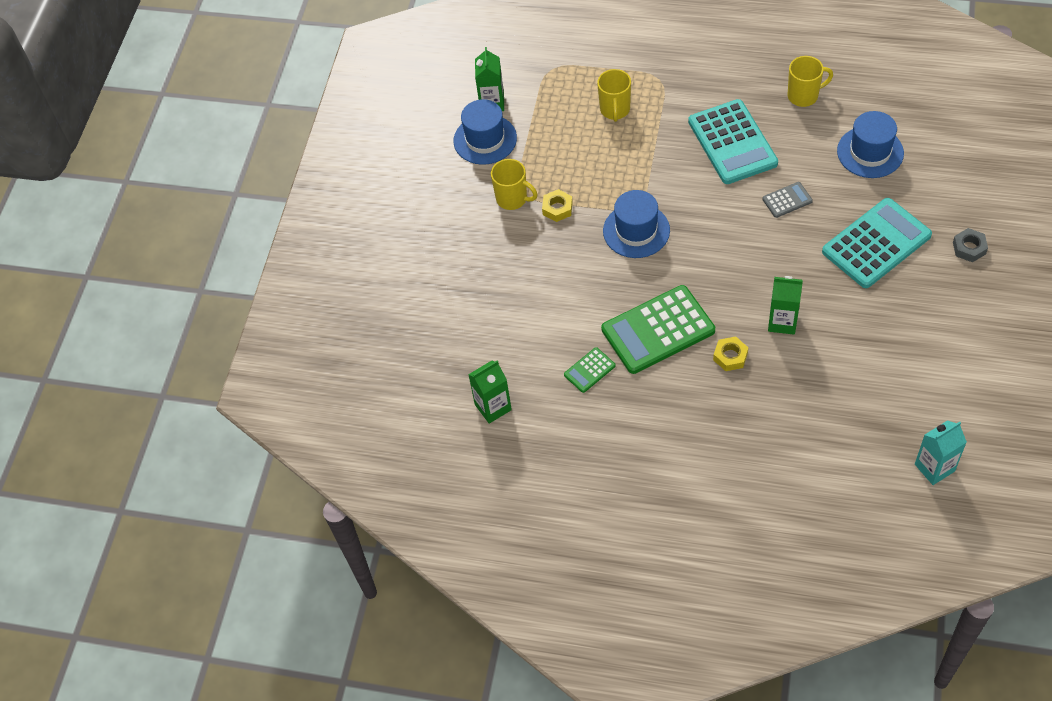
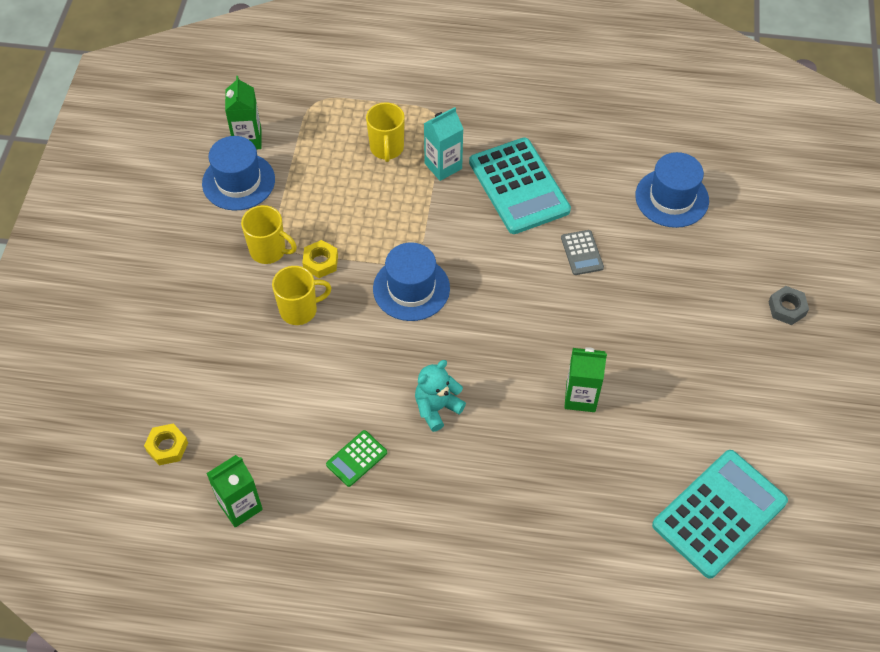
camera: 10 degrees left, 0 degrees up
green calculator [601,285,715,374] -> turquoise teddy bear [415,360,466,432]
yellow nut [713,336,748,371] -> yellow nut moved to [144,424,188,465]
grey calculator [762,182,813,218] -> grey calculator turned 105 degrees clockwise [561,230,604,275]
yellow mug [788,56,833,107] -> yellow mug moved to [272,266,331,325]
turquoise calculator [822,198,932,288] -> turquoise calculator moved to [652,450,788,579]
turquoise carton [915,421,967,485] -> turquoise carton moved to [424,107,463,181]

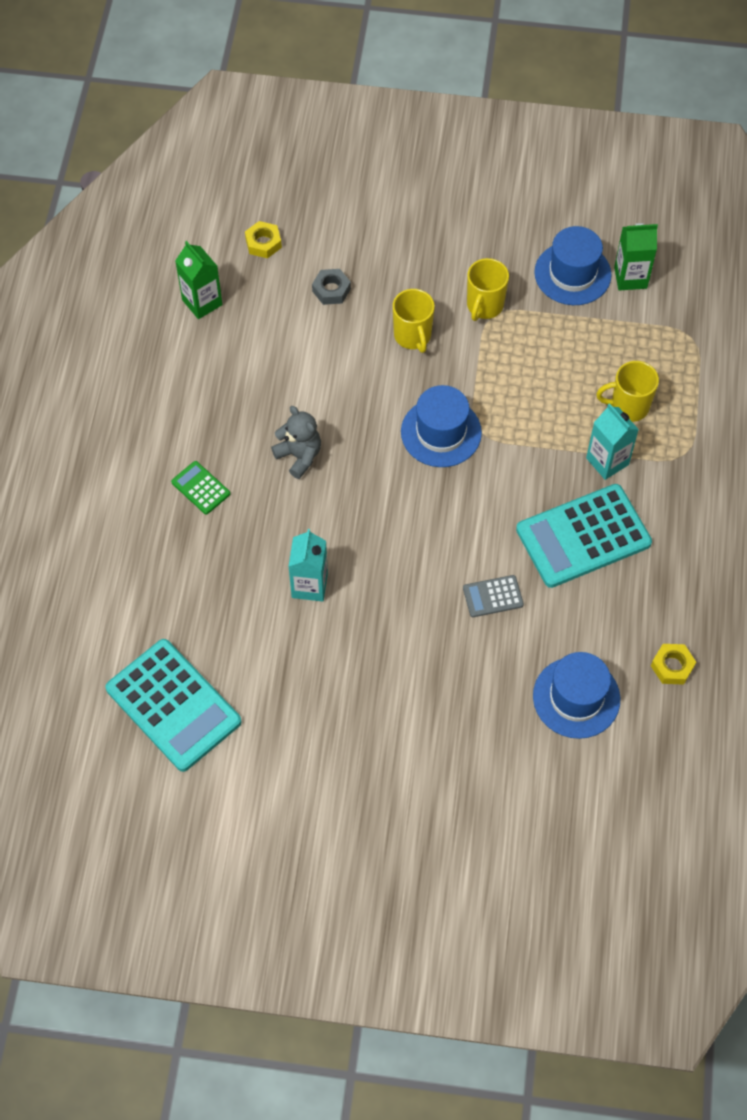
camera: 90 degrees right, 5 degrees up
yellow nut [302,240,338,278] -> yellow nut moved to [651,644,696,685]
green calculator [326,430,387,487] -> green calculator moved to [171,461,230,514]
turquoise teddy bear [415,360,466,432] -> grey teddy bear [271,406,321,479]
green carton [564,347,607,412] -> turquoise carton [288,529,328,602]
grey nut [768,286,809,325] -> grey nut moved to [312,269,351,305]

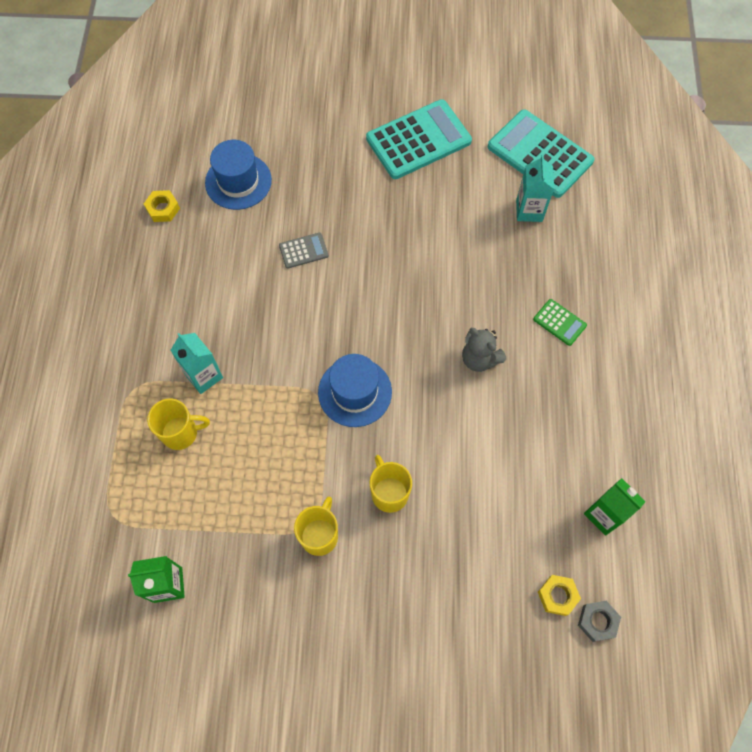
camera: 175 degrees right, 5 degrees up
turquoise carton [288,529,328,602] -> turquoise carton moved to [516,155,554,222]
grey nut [312,269,351,305] -> grey nut moved to [578,601,621,642]
turquoise calculator [516,484,652,588] -> turquoise calculator moved to [366,99,472,179]
blue hat [534,226,612,305] -> none

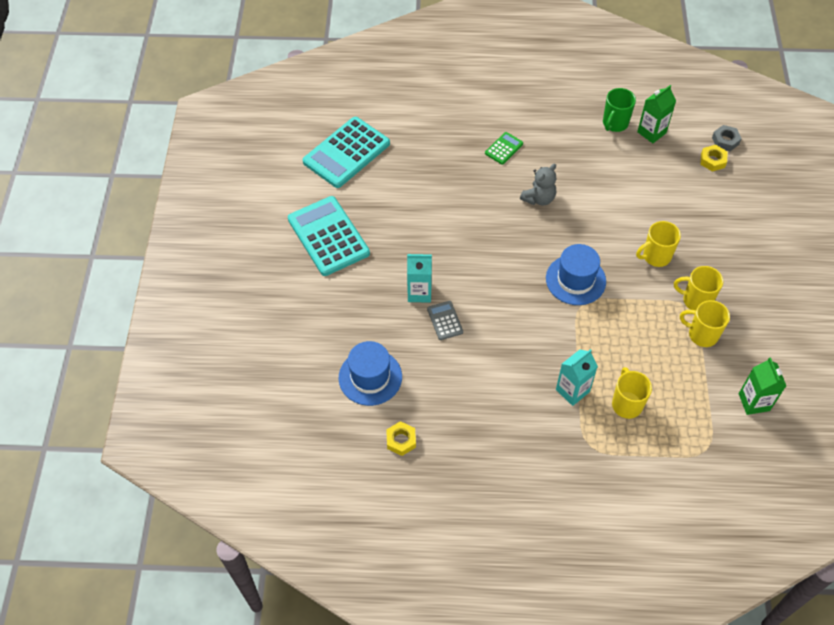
camera: 90 degrees left, 10 degrees down
turquoise carton [516,155,554,222] -> turquoise carton moved to [407,254,432,303]
none -> green mug [603,88,636,132]
none -> yellow mug [680,300,730,347]

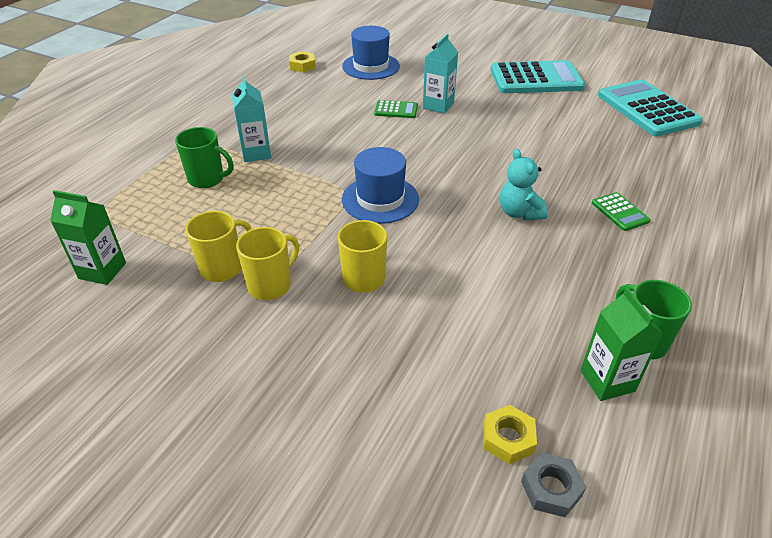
camera: 115 degrees right, 15 degrees down
grey calculator [427,301,463,340] -> green calculator [374,100,418,118]
grey teddy bear [520,163,556,205] -> turquoise teddy bear [500,149,548,221]
yellow mug [612,367,652,419] -> green mug [175,127,233,188]

